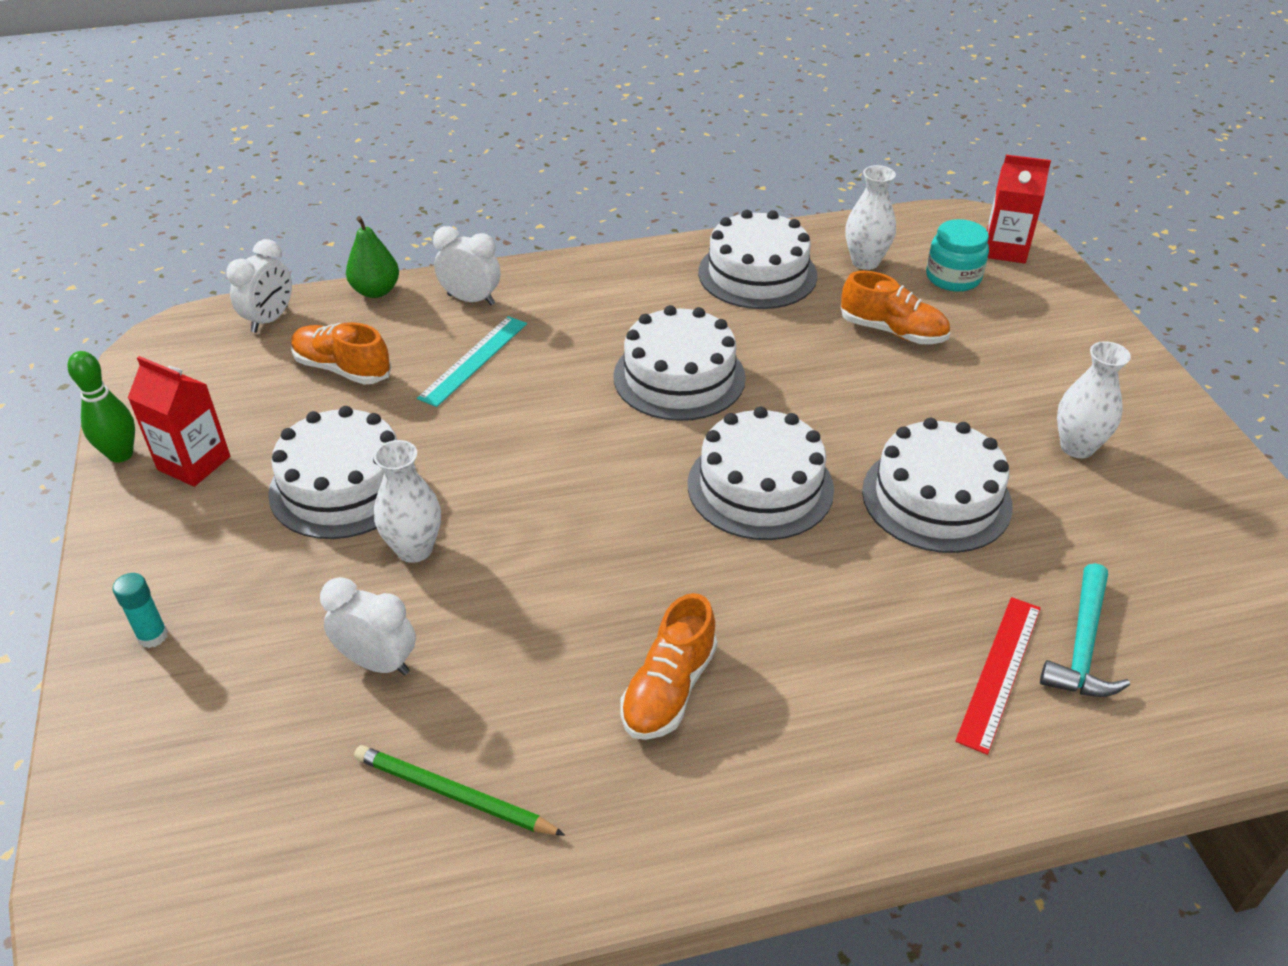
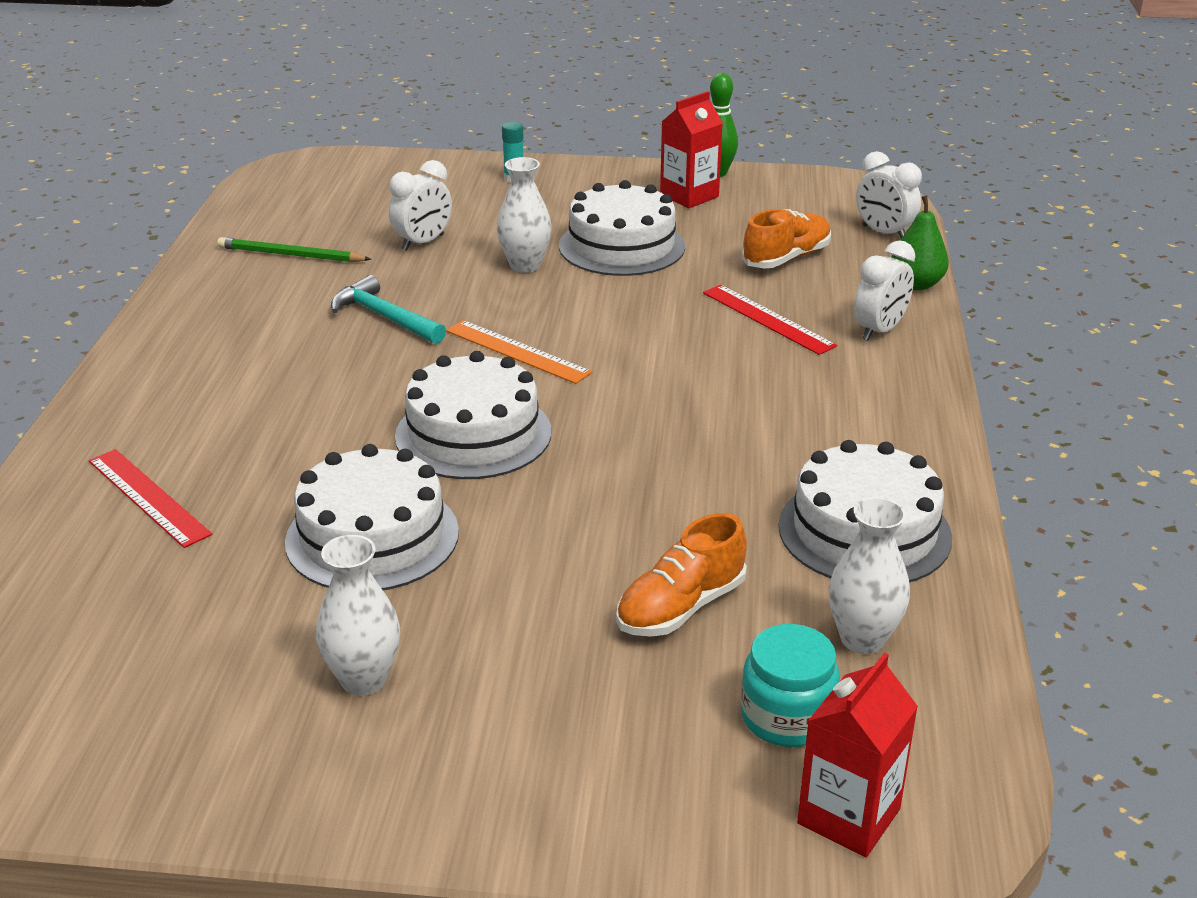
camera: 110 degrees right, 10 degrees down
green pencil [354,745,565,835] -> green pencil turned 120 degrees counterclockwise [217,237,371,262]
turquoise ruler [417,316,527,407] -> red ruler [703,285,837,355]
white cake [613,305,746,421] -> none
orange shoe [620,593,717,740] -> none
turquoise hammer [1040,563,1130,697] -> turquoise hammer moved to [331,275,446,344]
none -> orange ruler [446,320,592,384]

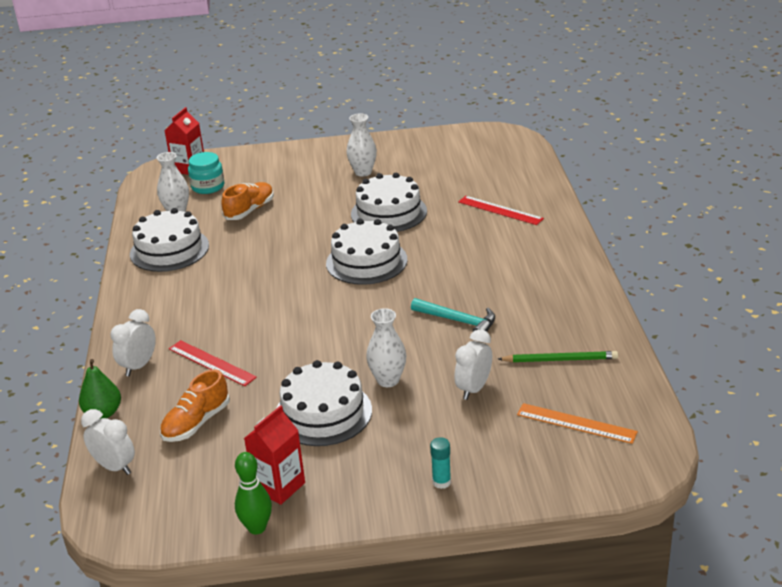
camera: 170 degrees right, 0 degrees up
orange ruler [446,320,592,384] -> orange ruler moved to [517,403,638,444]

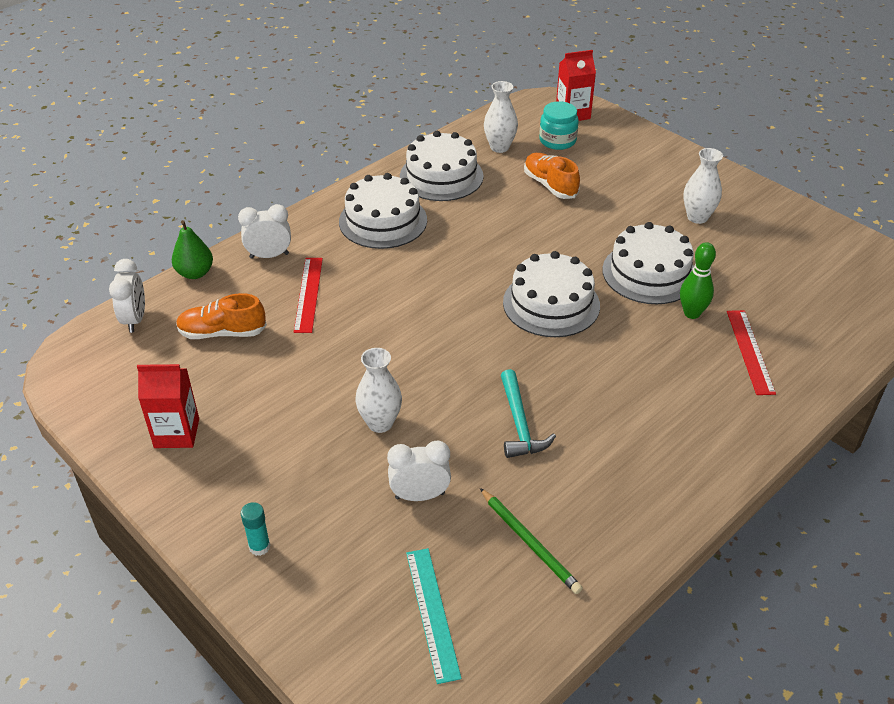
camera: 50 degrees right, 10 degrees up
orange shoe [221,182,274,220] -> orange shoe turned 120 degrees counterclockwise [524,153,580,199]
green bowling pin [235,452,272,535] -> green bowling pin moved to [680,242,716,319]
white cake [276,360,372,446] -> white cake moved to [339,173,427,249]
orange ruler [517,403,638,444] -> turquoise ruler [406,548,462,684]

